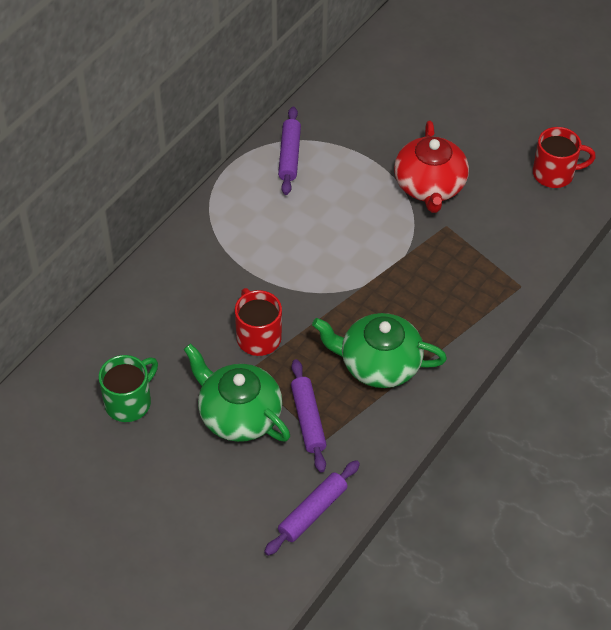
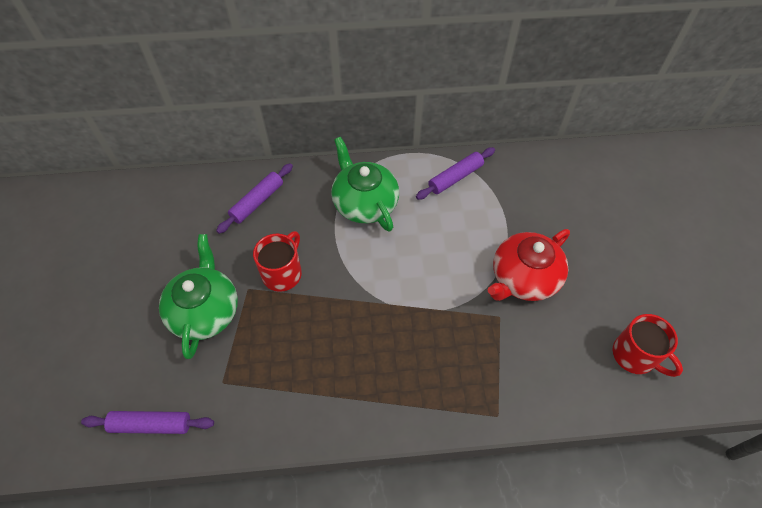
camera: 50 degrees right, 5 degrees up
green mug [99,355,158,422] -> none
purple rolling pin [291,359,327,472] -> purple rolling pin moved to [216,163,293,234]
green teapot [312,313,447,388] -> green teapot moved to [331,137,399,232]

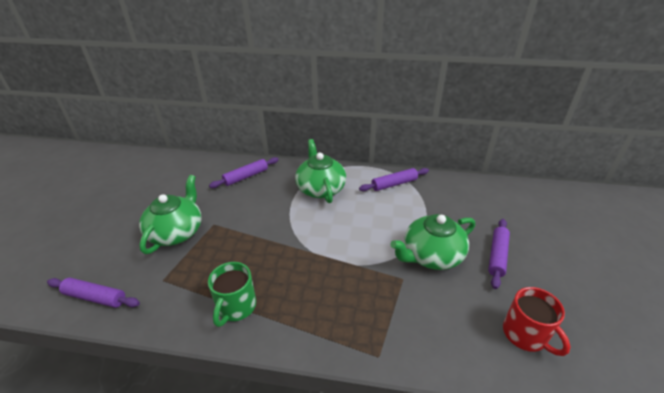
camera: 15 degrees right, 20 degrees down
red mug [253,231,302,292] -> none
red teapot [488,229,570,301] -> green teapot [390,214,475,270]
none -> green mug [208,262,256,327]
none -> purple rolling pin [488,219,510,289]

